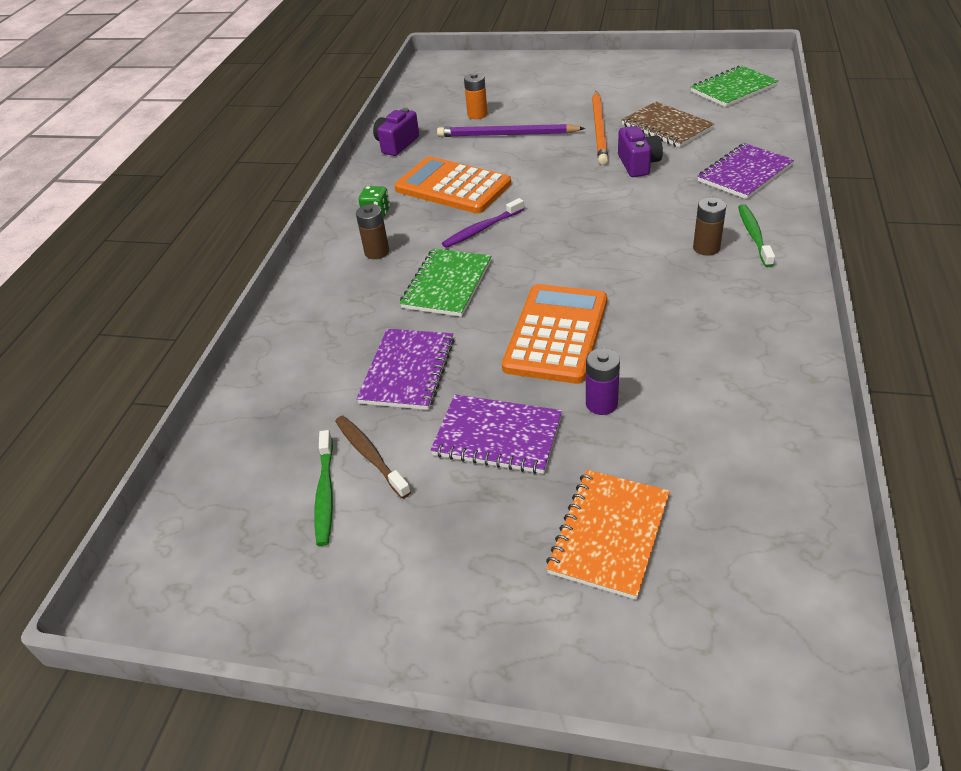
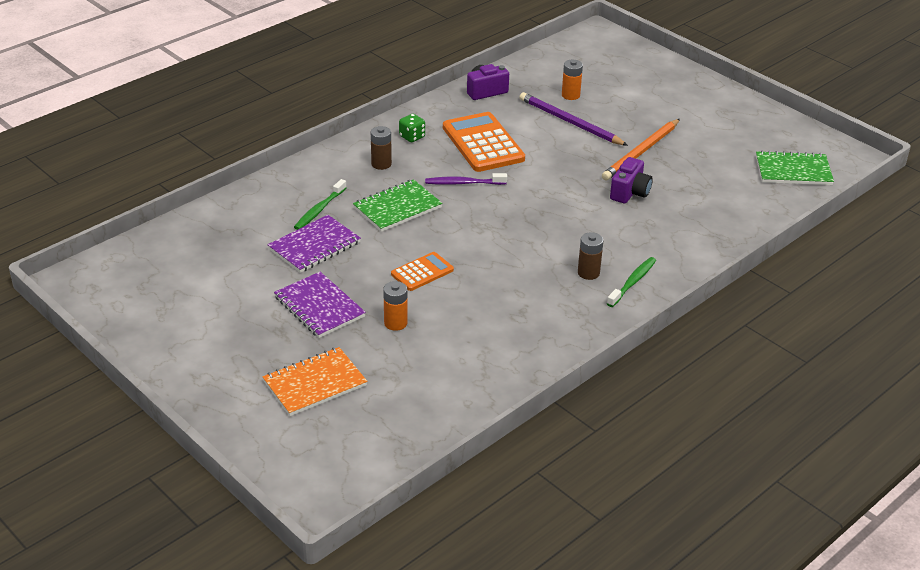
camera: 30 degrees right, 5 degrees down
green toothbrush [314,430,333,546] -> green toothbrush moved to [294,179,347,230]
brown toothbrush [335,416,411,499] -> none
orange calculator [502,284,607,384] -> orange calculator [391,252,454,291], size x0.55
purple battery [586,348,620,415] -> orange battery [383,281,408,331]
brown notebook [622,102,715,148] -> none
purple notebook [697,143,794,199] -> none

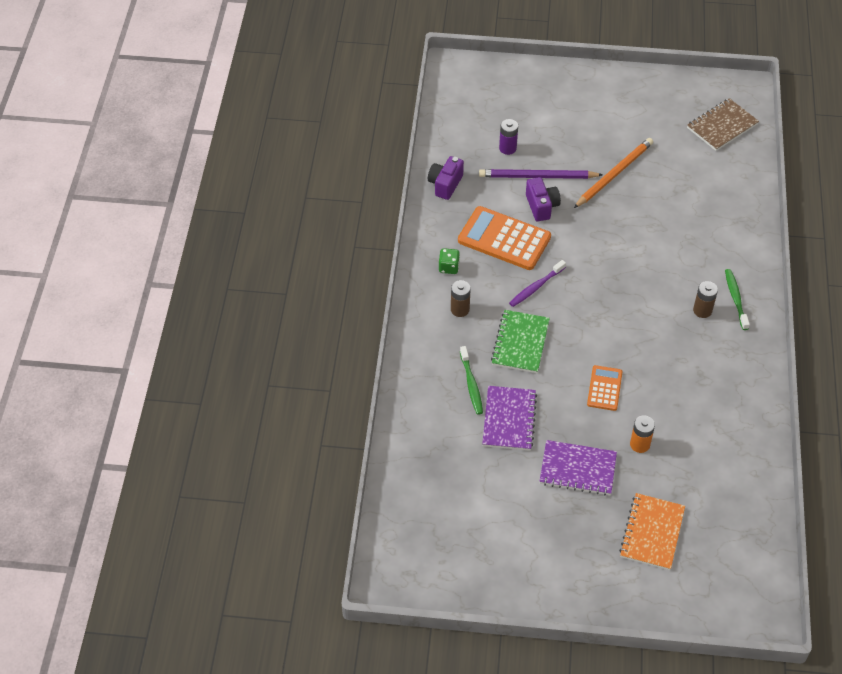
camera: 40 degrees left, 15 degrees up
orange battery [562,60,583,100] -> purple battery [499,119,518,155]
orange pencil [602,119,680,180] -> orange pencil turned 135 degrees counterclockwise [574,138,653,208]
purple camera [610,157,653,204] -> purple camera moved to [526,177,561,221]
green notebook [756,151,834,185] -> brown notebook [687,98,759,151]

